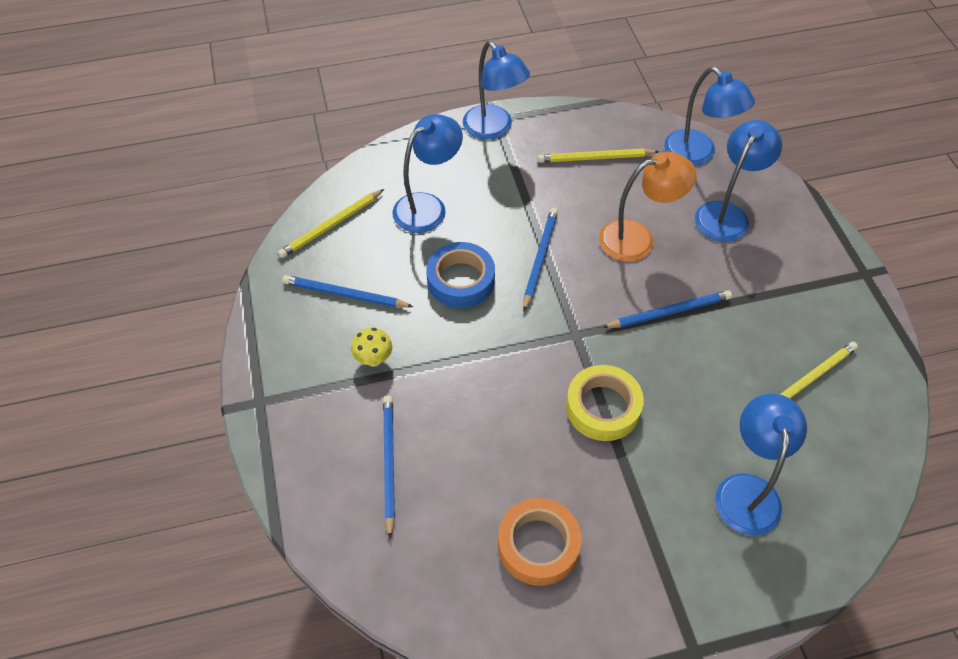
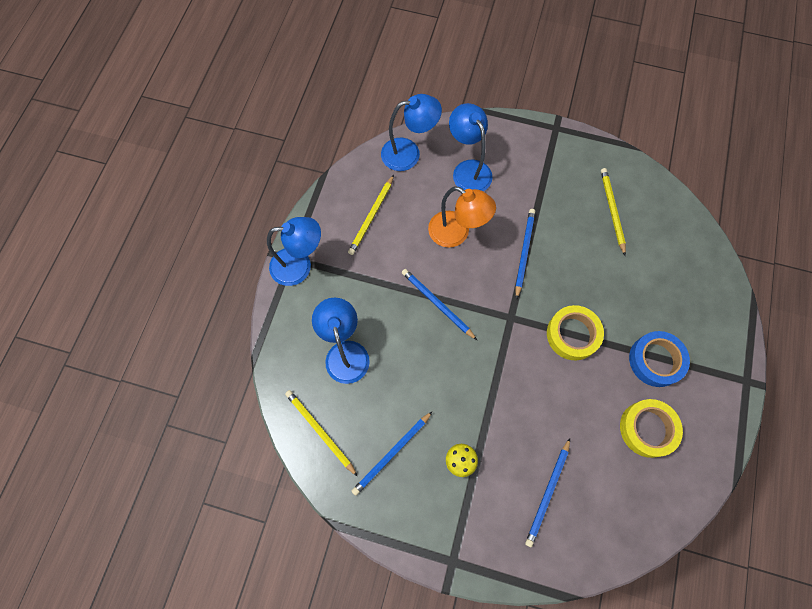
camera: 60 degrees left, 15 degrees up
yellow pencil [278,189,384,258] -> yellow pencil turned 150 degrees clockwise [285,390,357,476]
blue pencil [383,395,395,539] -> blue pencil turned 90 degrees counterclockwise [525,438,570,547]
blue tape [426,242,495,308] -> blue tape moved to [629,331,690,387]
orange tape [498,498,582,586] -> yellow tape [620,399,683,458]
orange lamp [599,152,696,262] -> orange lamp turned 105 degrees clockwise [428,186,496,248]
blue lamp [715,394,807,535] -> none

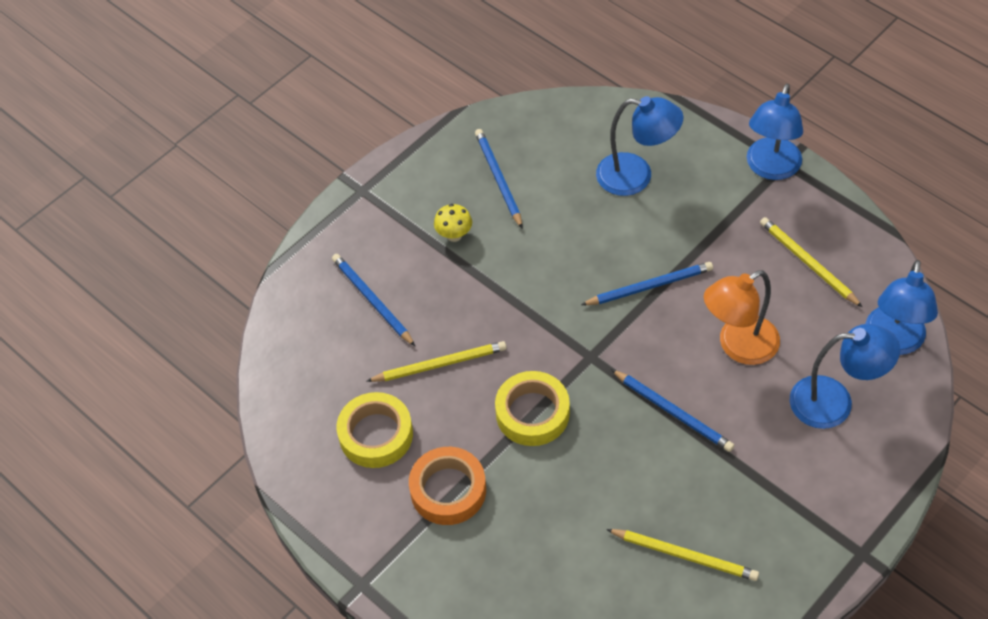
camera: 120 degrees right, 15 degrees down
yellow pencil [285,390,357,476] -> yellow pencil moved to [367,341,507,382]
blue tape [629,331,690,387] -> orange tape [409,447,486,525]

